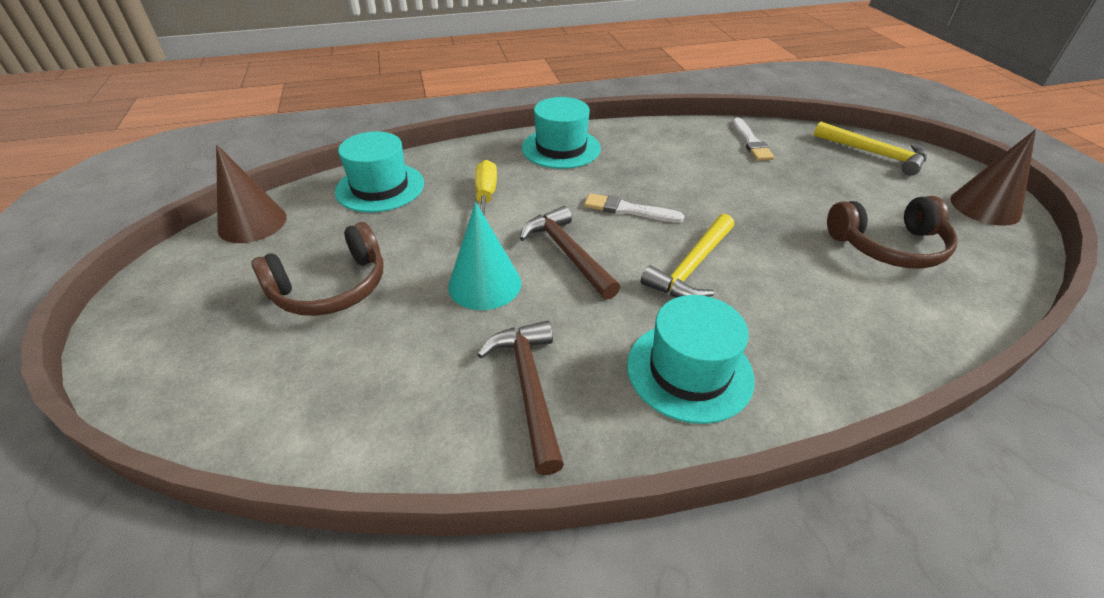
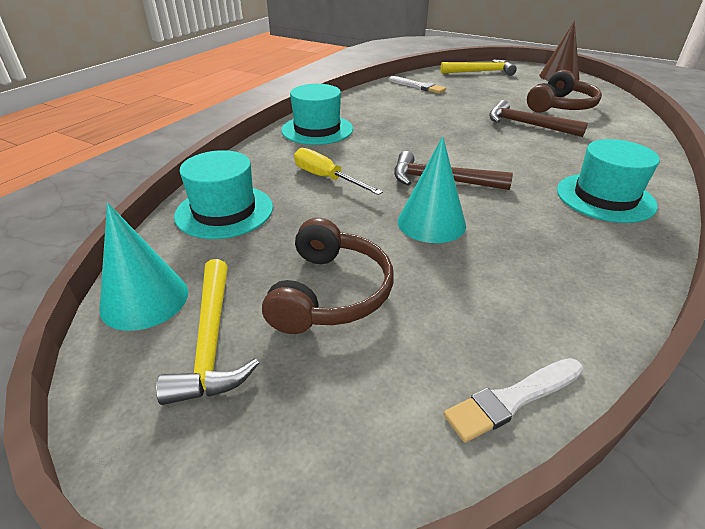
camera: 45 degrees left, 5 degrees down
brown cone [216,144,287,243] -> turquoise cone [99,203,188,331]
brown hammer [477,321,564,475] -> brown hammer moved to [489,100,588,137]
white brush [584,193,685,223] -> white brush moved to [444,358,583,443]
yellow hammer [641,214,734,298] -> yellow hammer moved to [156,259,259,405]

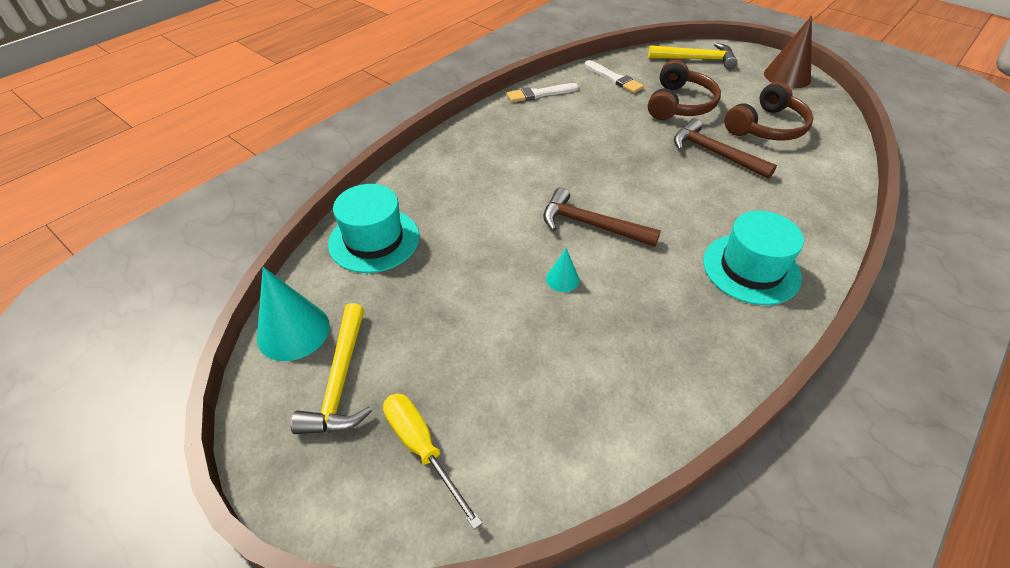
camera: 10 degrees right, 10 degrees up
brown headphones [262,218,394,334] -> brown headphones moved to [648,60,721,120]
turquoise hat [281,84,353,145] -> none
yellow screwdriver [294,148,383,195] -> yellow screwdriver moved to [383,393,482,529]
turquoise cone [398,136,466,243] -> turquoise cone [546,248,579,292], size x0.51
white brush [444,358,583,443] -> white brush moved to [507,83,579,102]

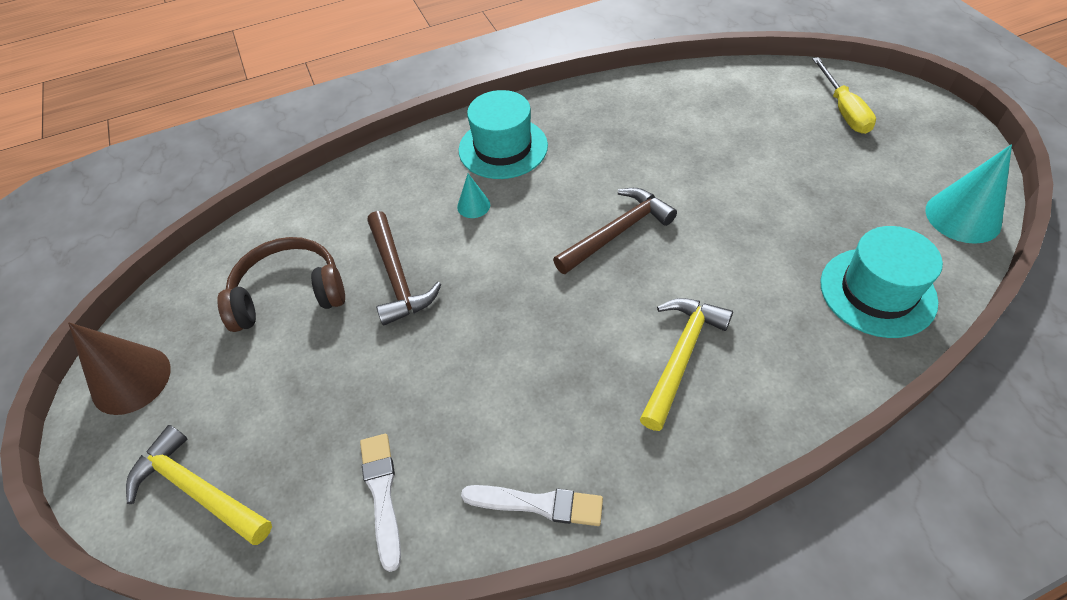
camera: 150 degrees left, 5 degrees up
yellow hammer [291,303,372,434] -> yellow hammer moved to [640,298,733,431]
brown hammer [543,187,661,247] -> brown hammer turned 90 degrees counterclockwise [553,188,677,274]
turquoise cone [546,248,579,292] -> turquoise cone moved to [457,174,490,218]
brown headphones [648,60,721,120] -> none

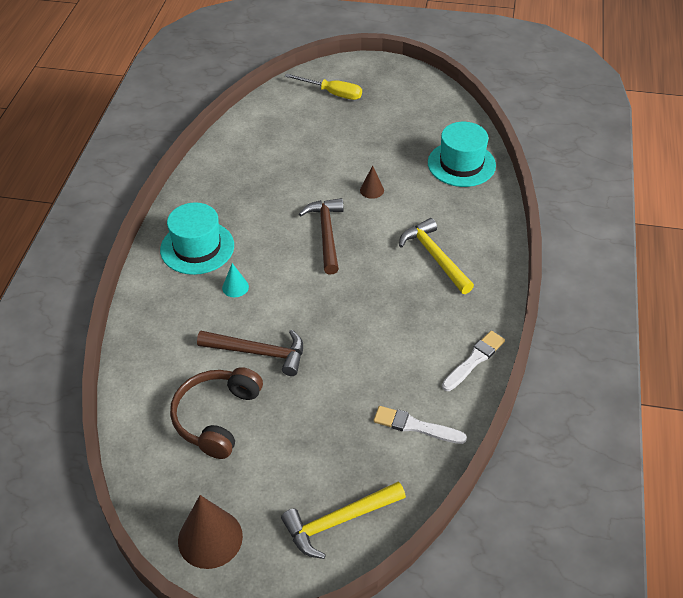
camera: 60 degrees left, 5 degrees down
turquoise cone [925,144,1012,244] -> none
none -> brown cone [360,166,384,199]

